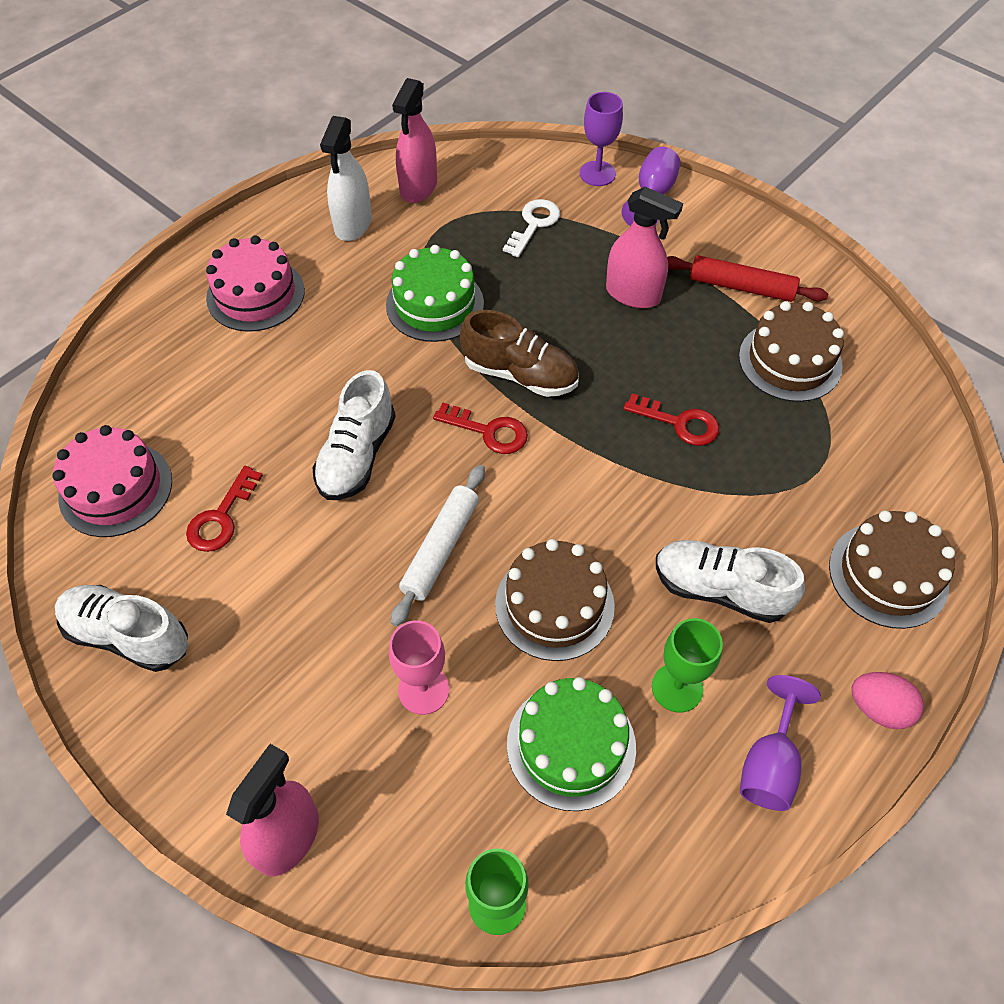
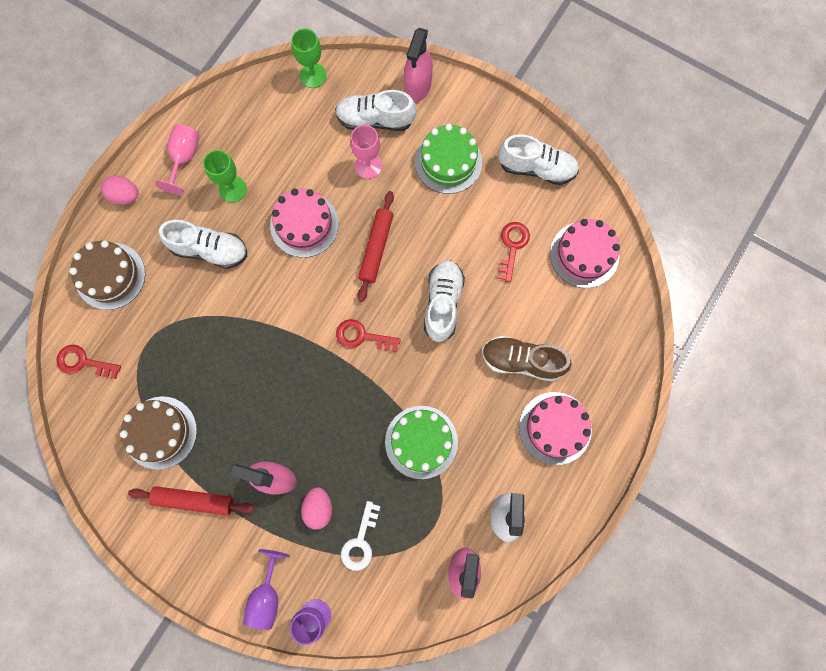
camera: 170 degrees right, 20 degrees up
white rolling pin [391,465,485,626] -> red rolling pin [357,191,394,302]
brown shoe [460,310,579,397] -> brown shoe moved to [482,336,572,381]
brown cake [495,539,615,661] -> pink cake [270,188,339,258]
green cake [507,677,636,811] -> green cake moved to [415,124,482,194]
red key [623,393,719,446] -> red key moved to [56,345,121,379]
purple goblet [740,675,821,811] -> pink goblet [155,124,199,194]
none -> pink egg [301,487,332,529]
none -> white shoe [335,90,416,131]

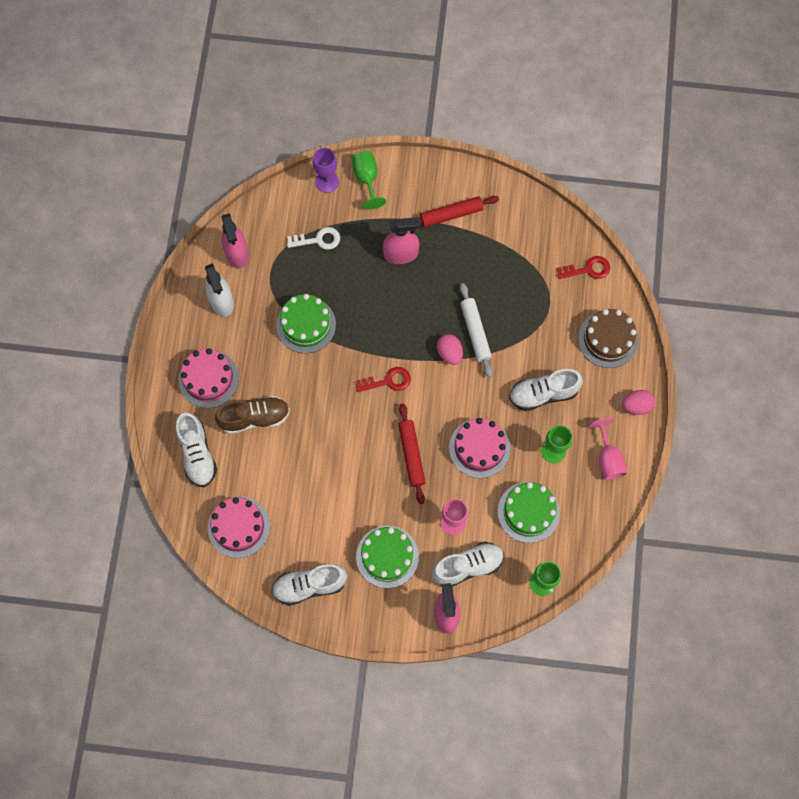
camera: 155 degrees right, 5 degrees down
brown cake [120,396,197,470] -> none
purple goblet [243,549,290,630] -> green goblet [352,151,386,210]
pink egg [301,487,332,529] -> pink egg moved to [437,334,463,365]
white key [341,501,381,571] -> white key turned 90 degrees clockwise [287,227,340,250]
white shoe [424,260,465,342] -> white shoe moved to [176,412,217,487]
red key [498,222,530,282] -> none
none -> white rolling pin [460,283,493,378]
none -> green cake [498,482,560,543]

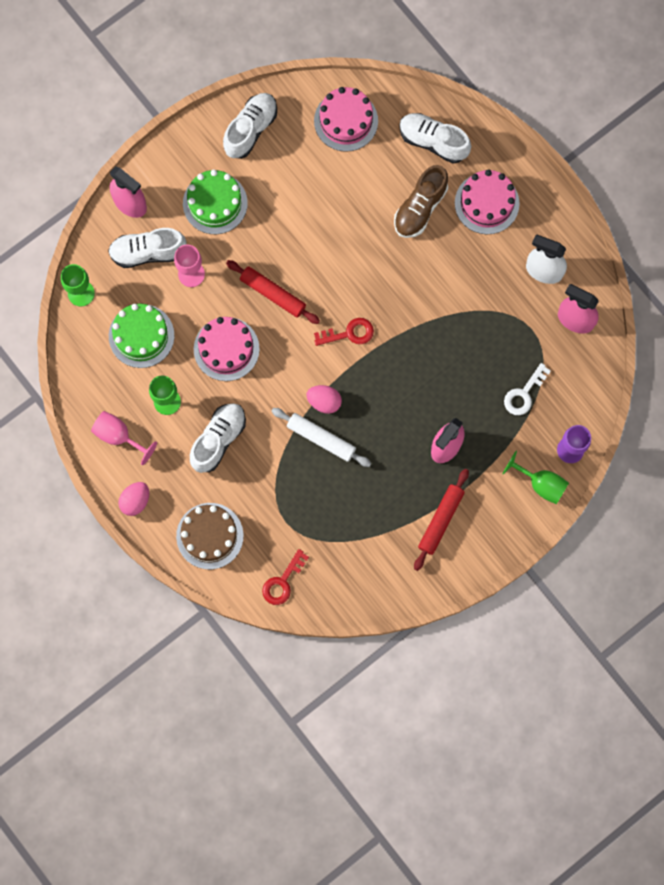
camera: 135 degrees right, 5 degrees up
green cake [276,294,336,353] -> none
red key [356,367,411,392] -> red key turned 135 degrees counterclockwise [314,318,374,346]
white shoe [432,542,504,586] -> white shoe turned 60 degrees clockwise [108,228,187,268]

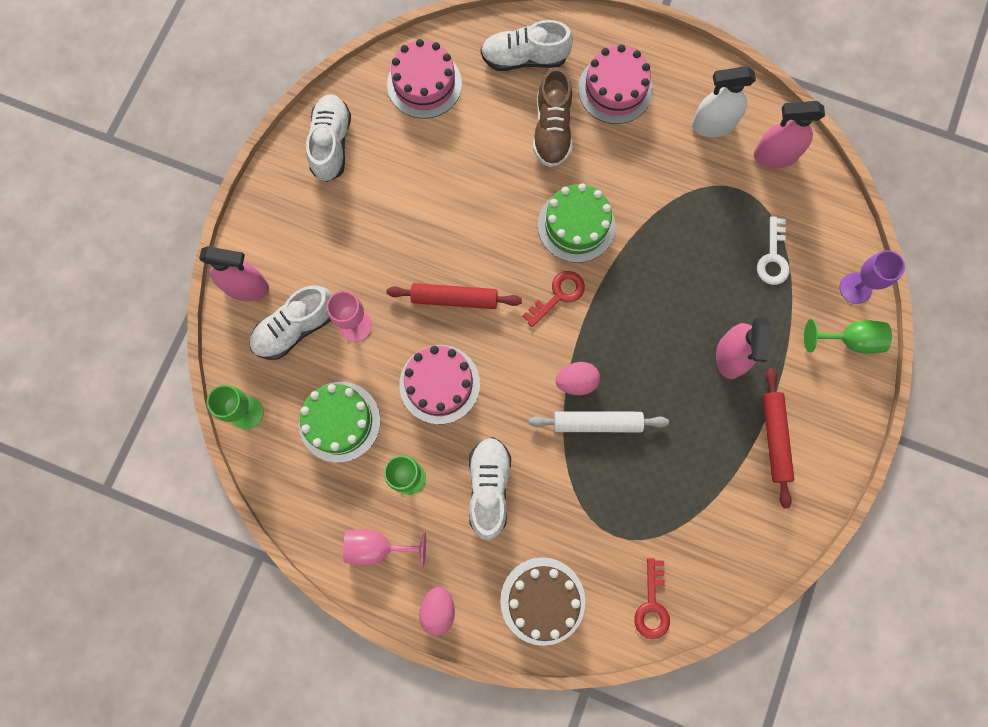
camera: 30 degrees left, 0 degrees up
green cake [183,170,248,234] -> green cake moved to [538,183,615,263]

